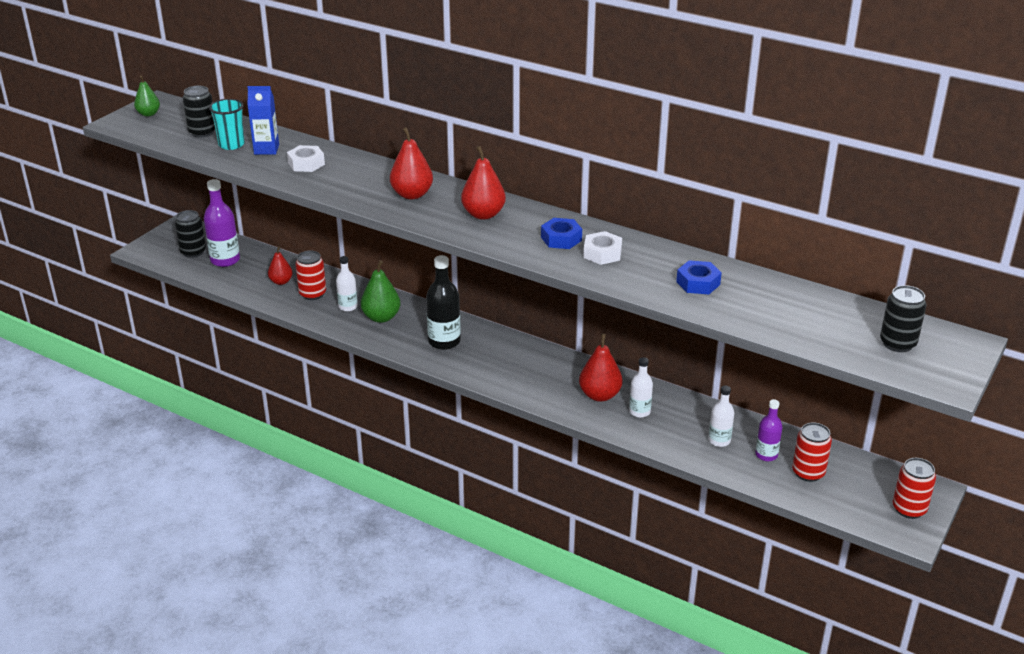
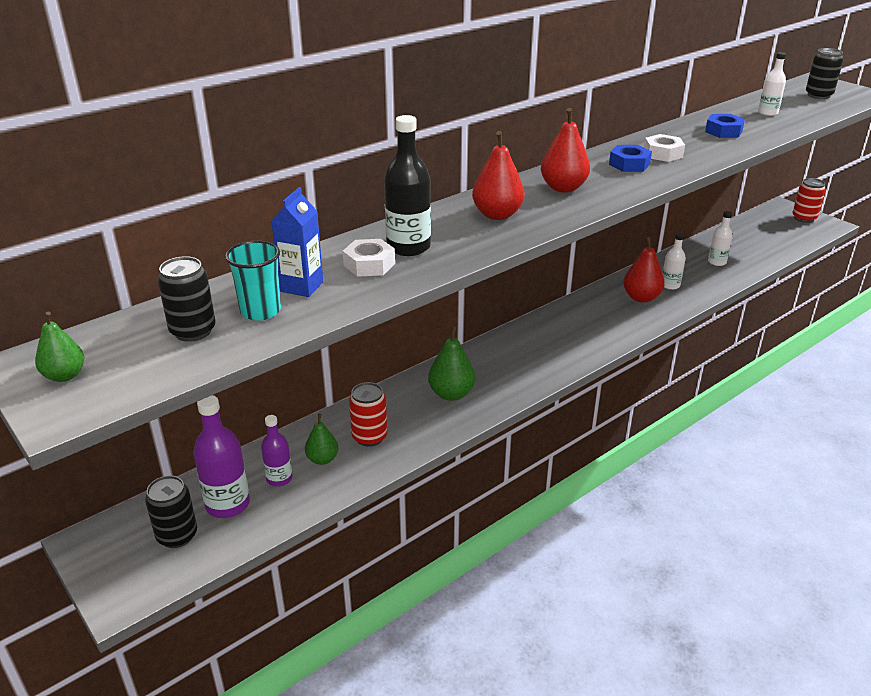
camera: 70 degrees left, 0 degrees up
red pear [268,246,293,285] -> green pear [305,414,339,465]
white bottle [336,256,358,312] -> white bottle moved to [758,52,786,116]
black bottle [426,255,461,350] -> black bottle moved to [384,115,431,256]
purple bottle [755,399,783,461] -> purple bottle moved to [261,415,292,487]
red can [792,422,832,482] -> none

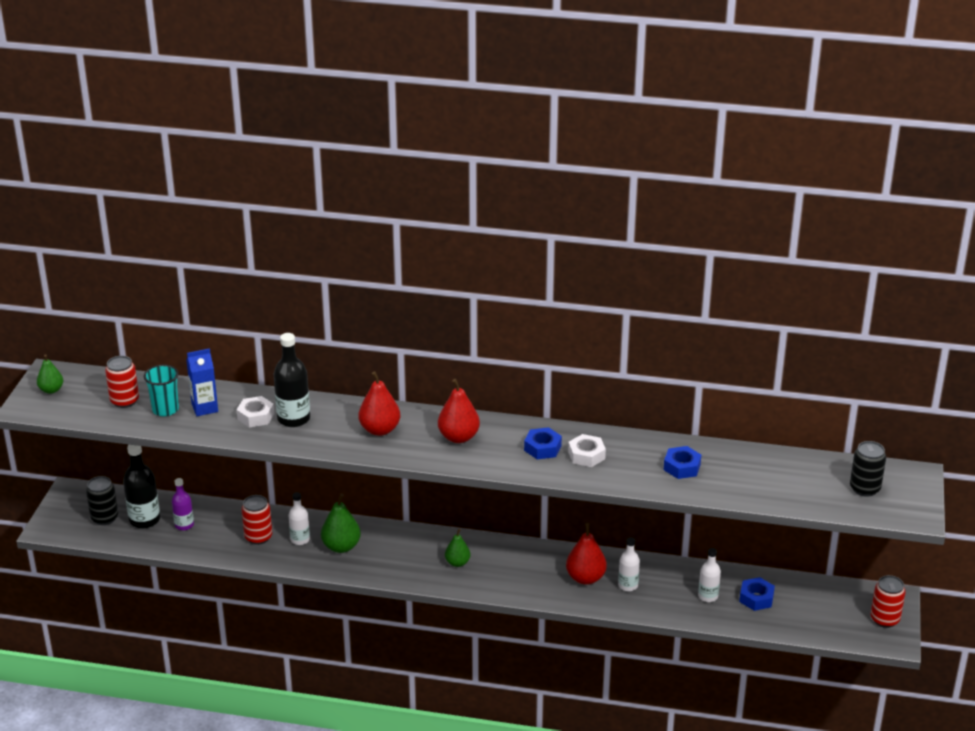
camera: 50 degrees right, 0 degrees up
black can [158,256,216,342] -> red can [105,356,139,408]
purple bottle [193,395,250,518] -> black bottle [123,445,160,529]
green pear [305,414,339,465] -> green pear moved to [445,529,470,567]
white bottle [758,52,786,116] -> white bottle moved to [289,492,310,545]
none -> blue nut [739,577,775,611]

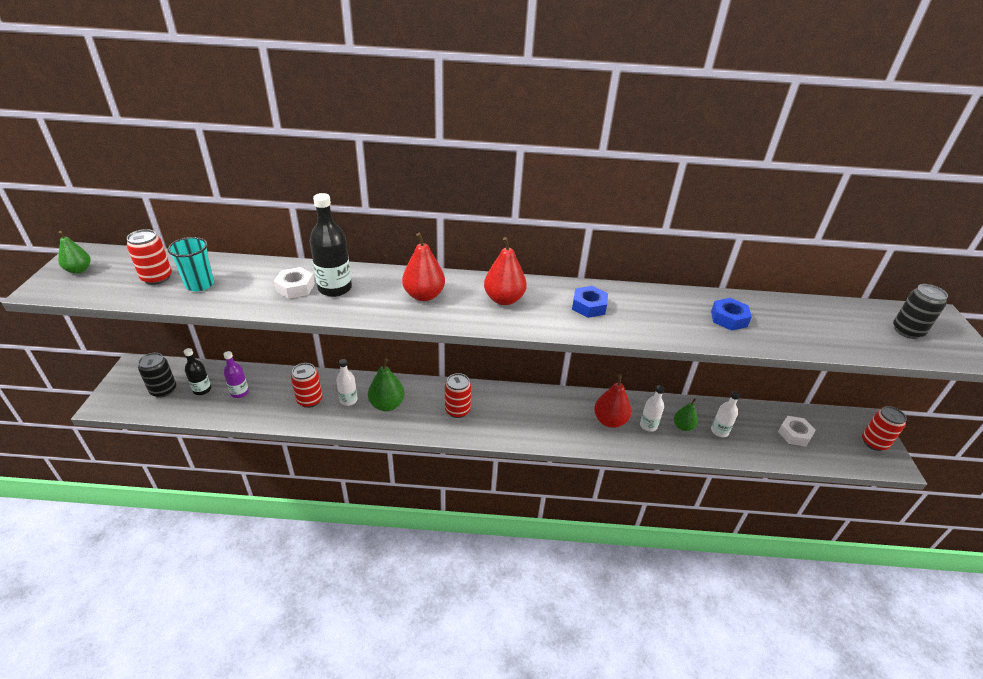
camera: 10 degrees left, 5 degrees up
black bottle [123,445,160,529] -> black bottle [184,348,211,395], size x0.61
blue carton [186,348,218,416] -> none
green pear [445,529,470,567] -> green pear moved to [674,398,698,431]
white nut [568,434,606,467] -> white nut moved to [778,416,816,447]
blue nut [739,577,775,611] -> none
none -> red can [445,373,471,418]

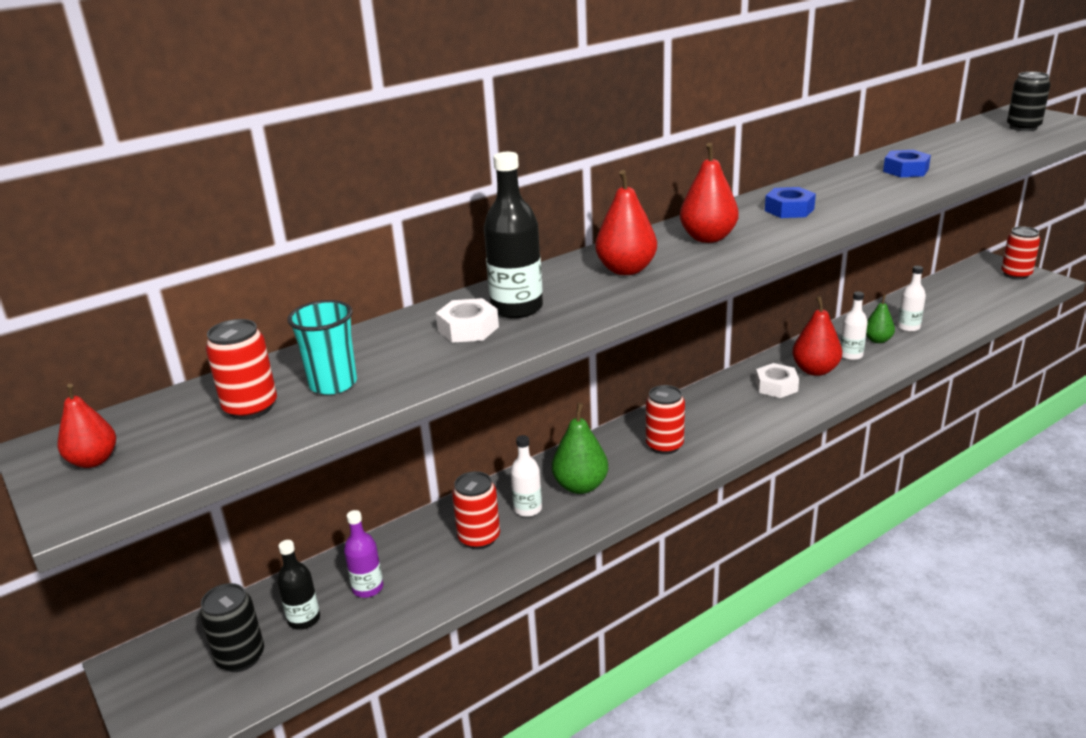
camera: 35 degrees left, 10 degrees down
green pear [58,231,91,274] -> red pear [58,384,116,468]
white nut [778,416,816,447] -> white nut moved to [755,363,799,398]

